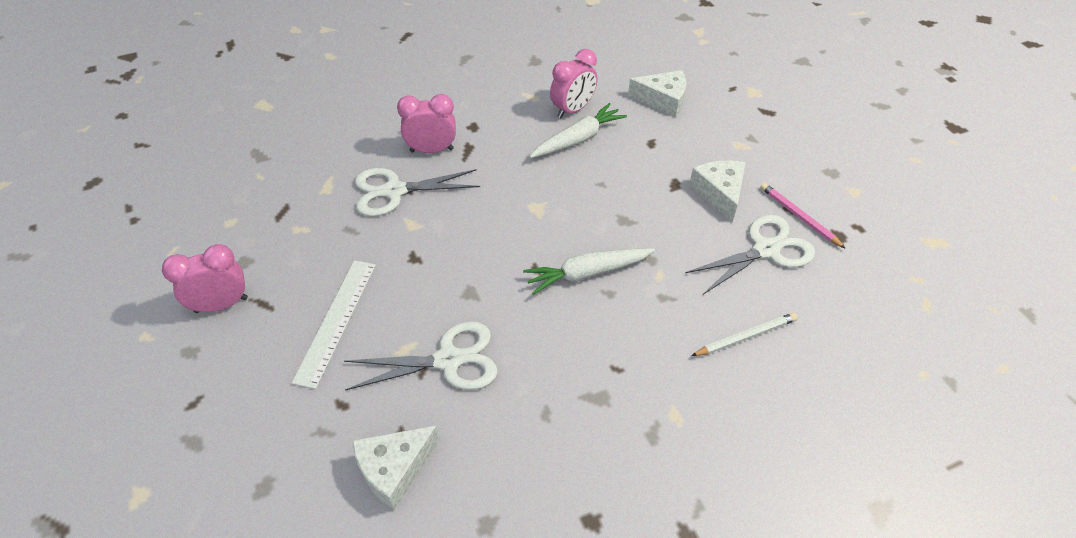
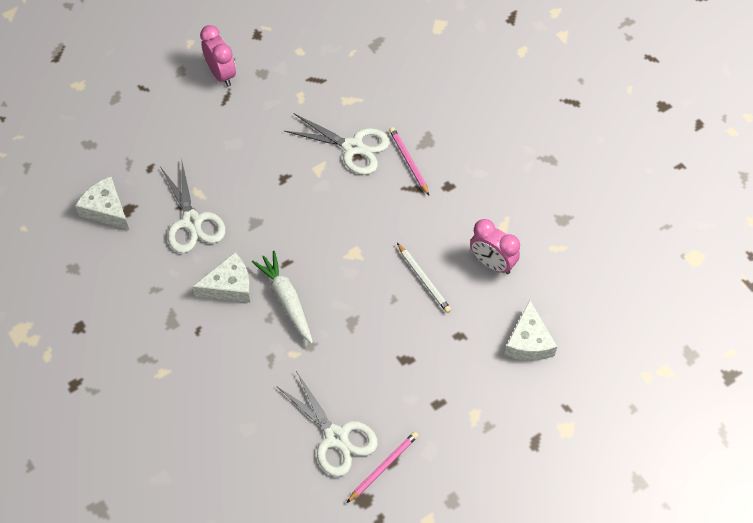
camera: 80 degrees right, 10 degrees up
white ruler [292,260,376,389] -> none
white scissors [355,168,480,217] -> white scissors turned 135 degrees clockwise [284,114,390,175]
pink clock [397,94,456,153] -> pink pencil [389,127,429,195]
white carrot [529,103,627,158] -> none
white cheese [689,160,746,222] -> white cheese moved to [193,252,251,303]
white pencil [691,313,798,356] -> white pencil moved to [397,243,451,313]

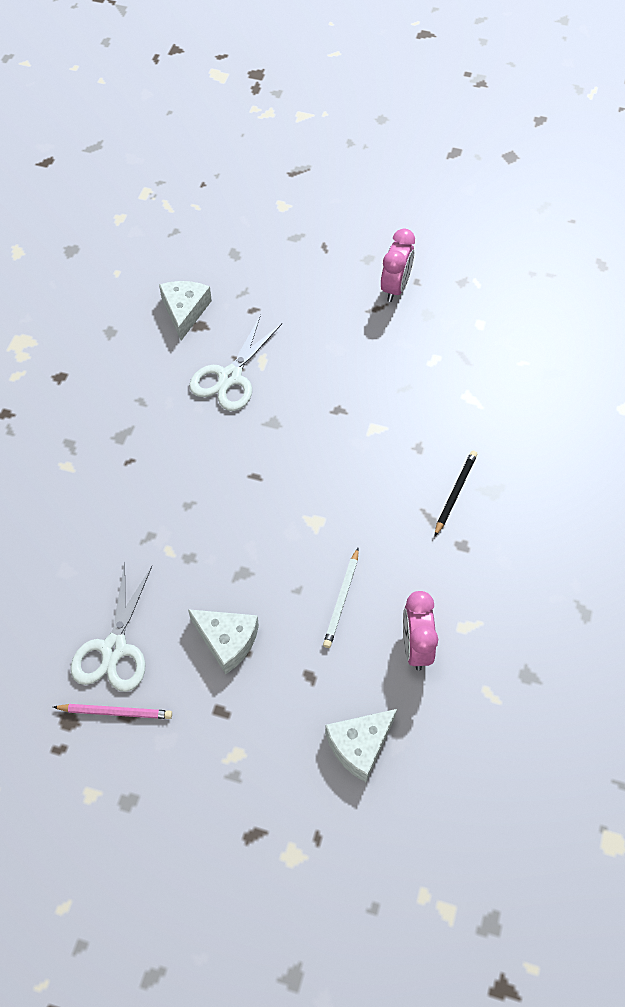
camera: 50 degrees right, 0 degrees up
white cheese [193,252,251,303] -> white cheese moved to [188,609,259,674]
white carrot [252,251,313,344] -> none
white scissors [284,114,390,175] -> none
pink pencil [389,127,429,195] -> black pencil [434,451,477,537]

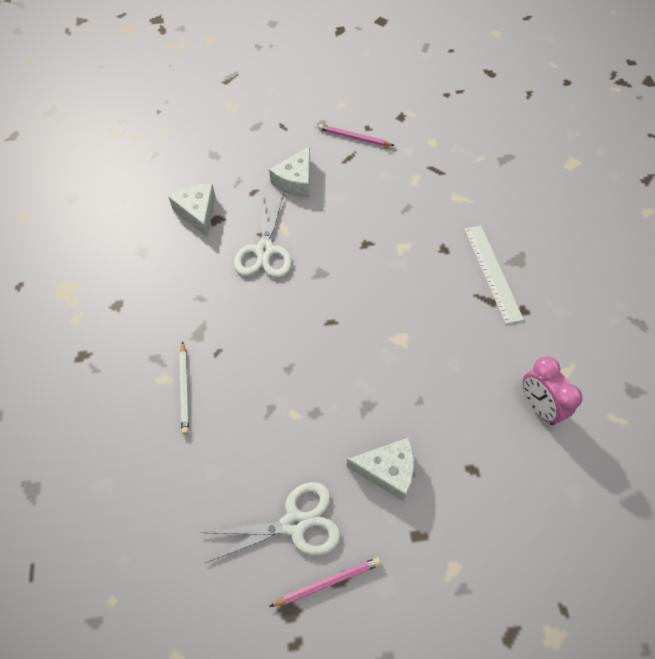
camera: 25 degrees left, 0 degrees up
white scissors [71,562,152,692] -> white scissors turned 90 degrees counterclockwise [201,482,341,563]
white pencil [323,548,359,648] -> white pencil moved to [179,341,189,434]
white cheese [325,709,397,782] -> white cheese moved to [269,146,310,197]
pink clock [381,229,415,302] -> pink pencil [318,124,395,146]
black pencil [434,451,477,537] -> white ruler [464,226,524,324]

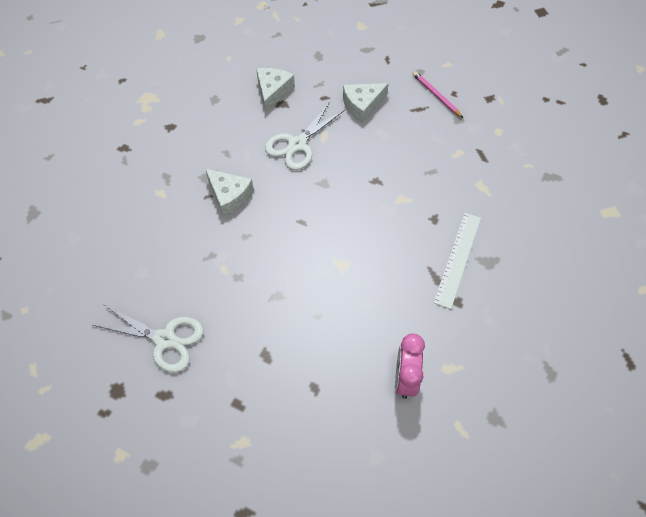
camera: 35 degrees right, 0 degrees up
white pencil [179,341,189,434] -> none
pink pencil [269,557,381,607] -> none
white cheese [346,438,414,501] -> white cheese moved to [205,169,254,217]

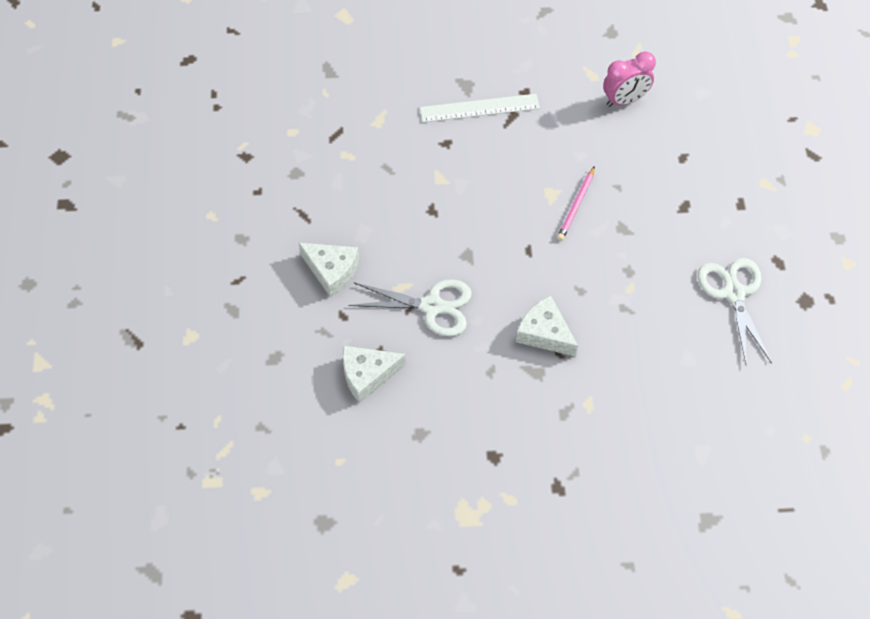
camera: 120 degrees left, 0 degrees up
white cheese [205,169,254,217] -> white cheese turned 60 degrees counterclockwise [516,296,578,357]
pink pencil [413,71,463,118] -> pink pencil moved to [557,166,595,241]

